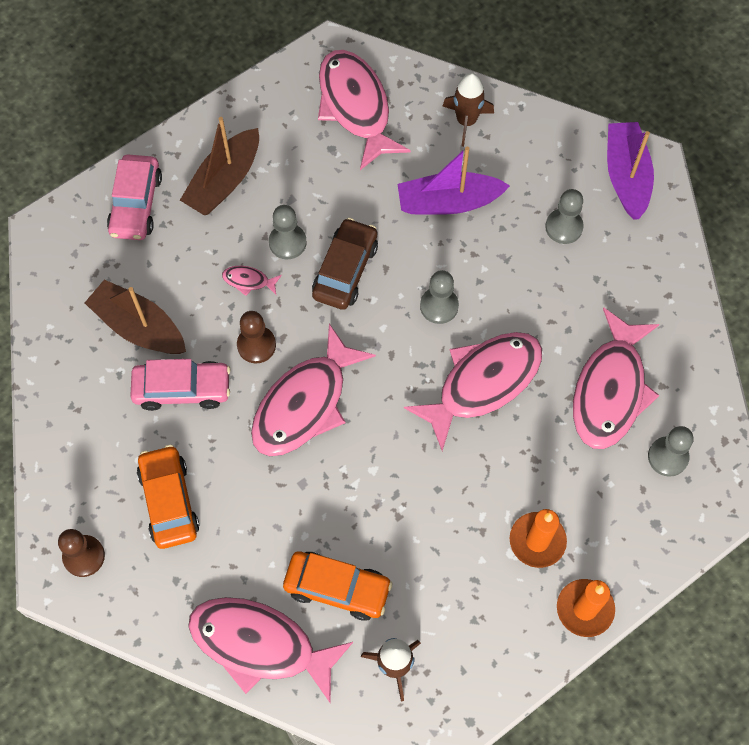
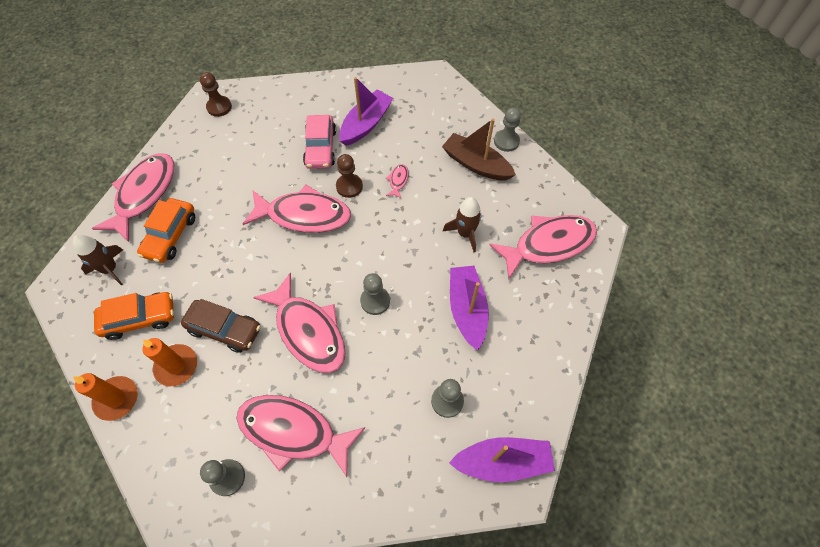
camera: 90 degrees right, 5 degrees down
brown boat [85,280,186,354] -> purple boat [339,77,393,146]
pink car [107,155,162,240] -> none
orange car [137,445,199,549] -> orange car moved to [94,292,174,340]
pink fish [251,324,376,456] -> pink fish turned 150 degrees clockwise [243,185,351,233]
grey pawn [269,205,307,259] -> grey pawn moved to [494,107,521,152]
brown car [312,218,378,310] -> brown car moved to [181,299,261,353]
brown rocket [442,73,494,147] -> brown rocket moved to [443,197,481,252]

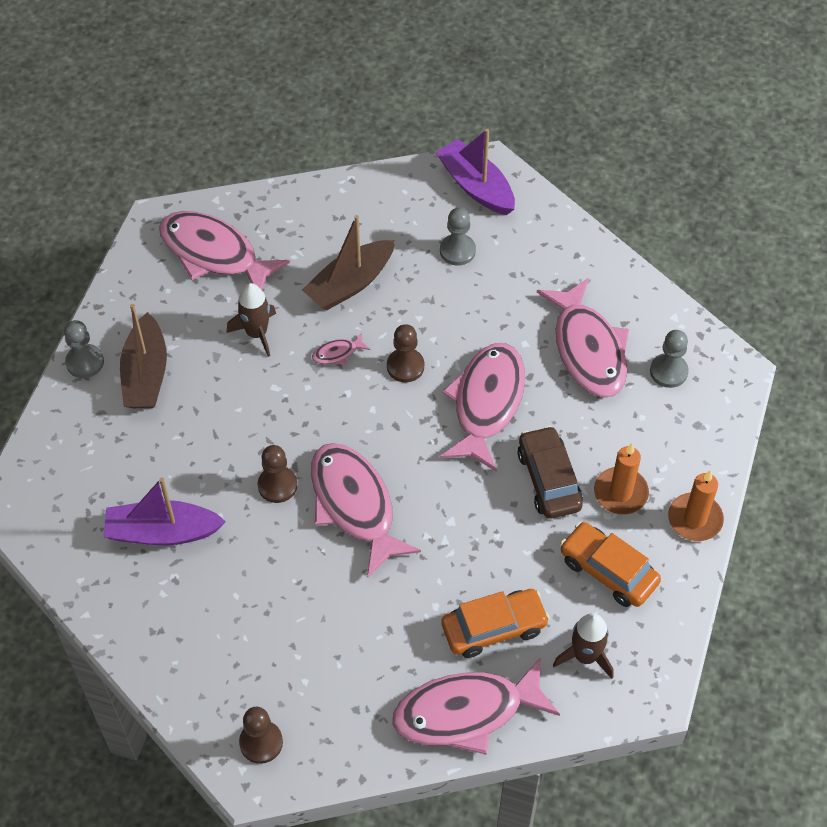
camera: 125 degrees left, 5 degrees down
pink car [303,115,336,169] -> none
grey pawn [360,273,390,315] -> brown pawn [387,324,424,382]
pink fish [386,164,409,199] -> pink fish moved to [312,333,370,365]
purple boat [450,266,489,351] -> brown boat [302,215,395,310]

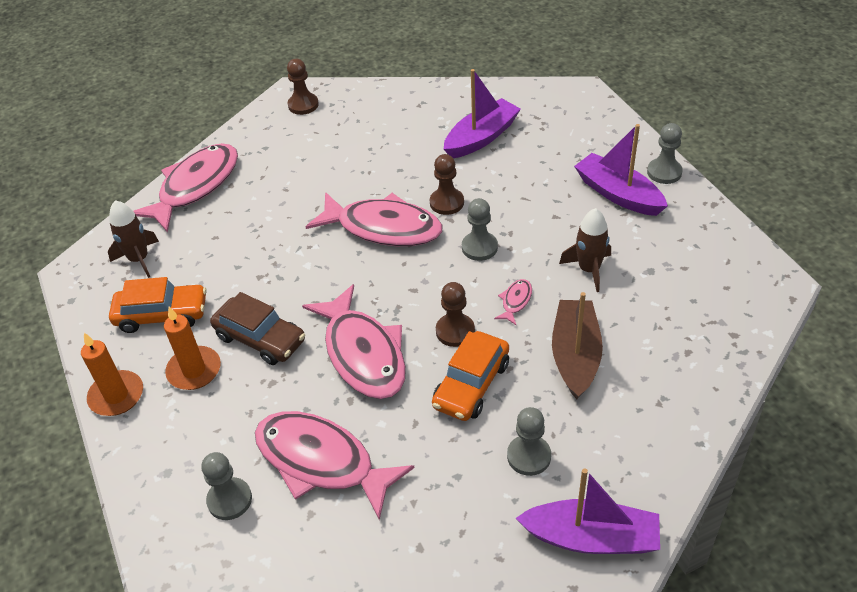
camera: 140 degrees right, 10 degrees down
brown boat [120,304,167,408] -> purple boat [574,124,668,216]
pink fish [159,211,290,290] -> none
orange car [442,589,550,658] -> orange car moved to [432,331,509,421]
none -> grey pawn [462,198,498,261]

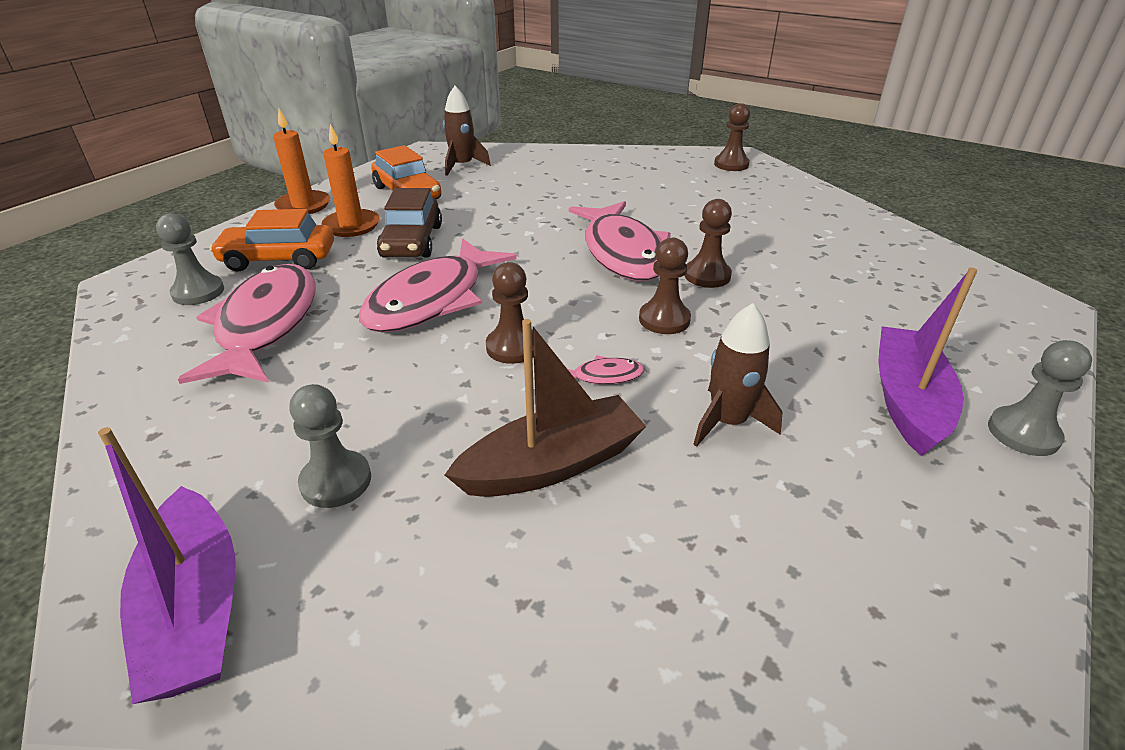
camera: 55 degrees right, 10 degrees down
pink fish [134,143,238,233] -> none
orange car [432,331,509,421] -> orange car moved to [210,209,334,272]
purple boat [444,69,521,158] -> none
grey pawn [462,198,498,261] -> brown pawn [639,238,691,334]

